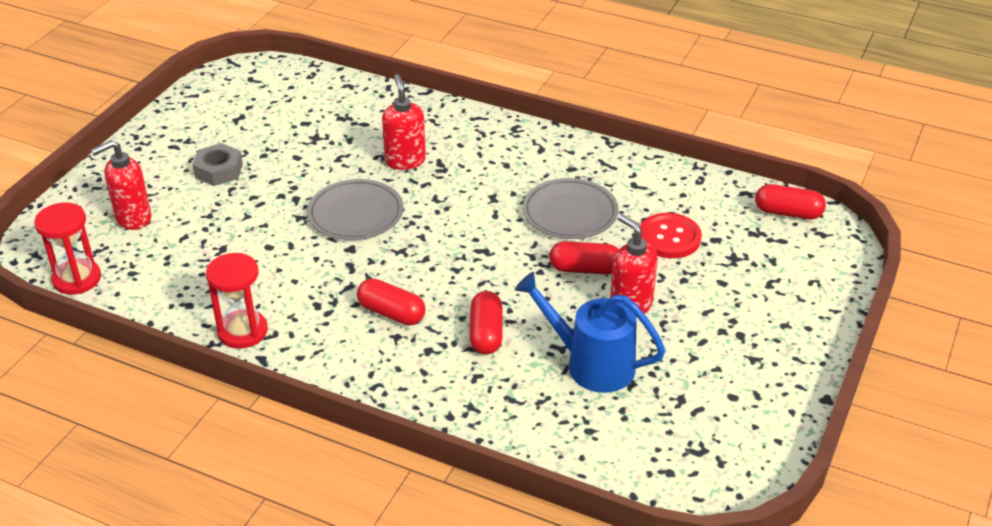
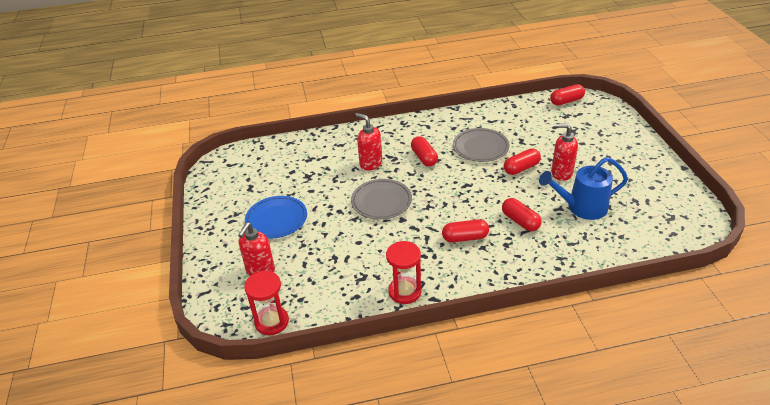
camera: 35 degrees left, 0 degrees up
grey nut [193,143,243,186] -> blue plate [245,196,307,239]
red button [640,213,702,258] -> none
none -> red capsule [411,136,438,167]

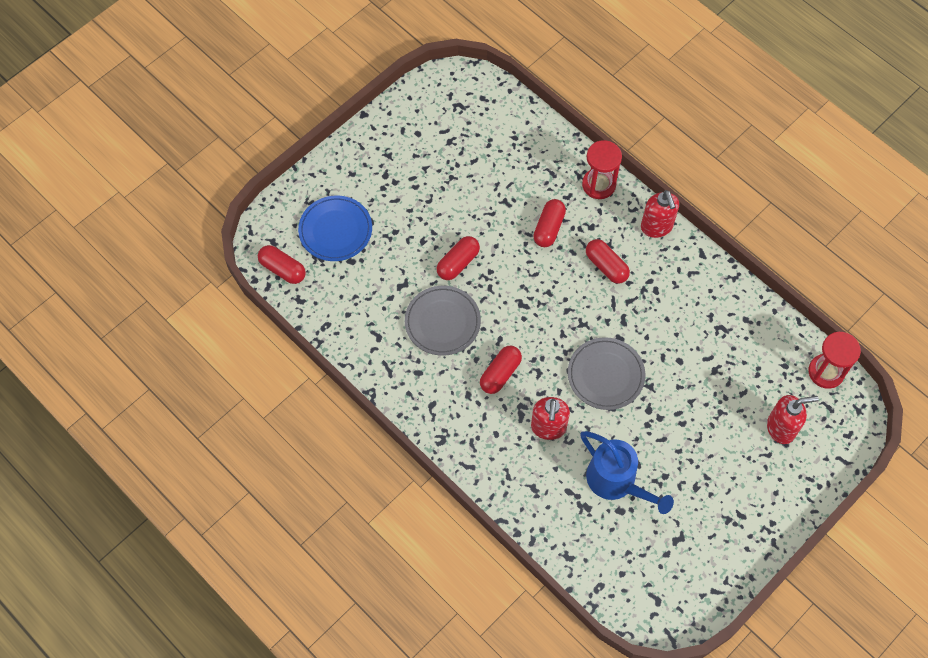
camera: 125 degrees left, 25 degrees up
blue plate [245,196,307,239] -> blue plate moved to [298,196,372,261]
red hourglass [386,241,421,304] -> red hourglass moved to [582,140,622,199]
red capsule [504,148,541,175] -> red capsule turned 75 degrees counterclockwise [437,236,480,280]
blue watering can [539,157,628,220] -> blue watering can moved to [580,431,674,514]
red soap dispenser [551,123,578,181] -> red soap dispenser moved to [641,190,679,238]

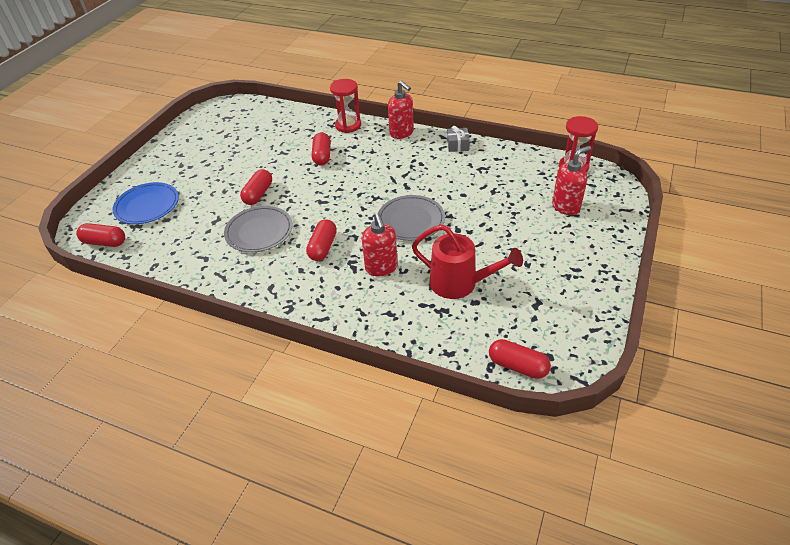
camera: 20 degrees left, 20 degrees down
blue watering can [580,431,674,514] -> red watering can [412,225,523,299]
red capsule [586,239,630,284] -> red capsule moved to [489,339,551,379]
none -> grey gift [447,126,470,152]

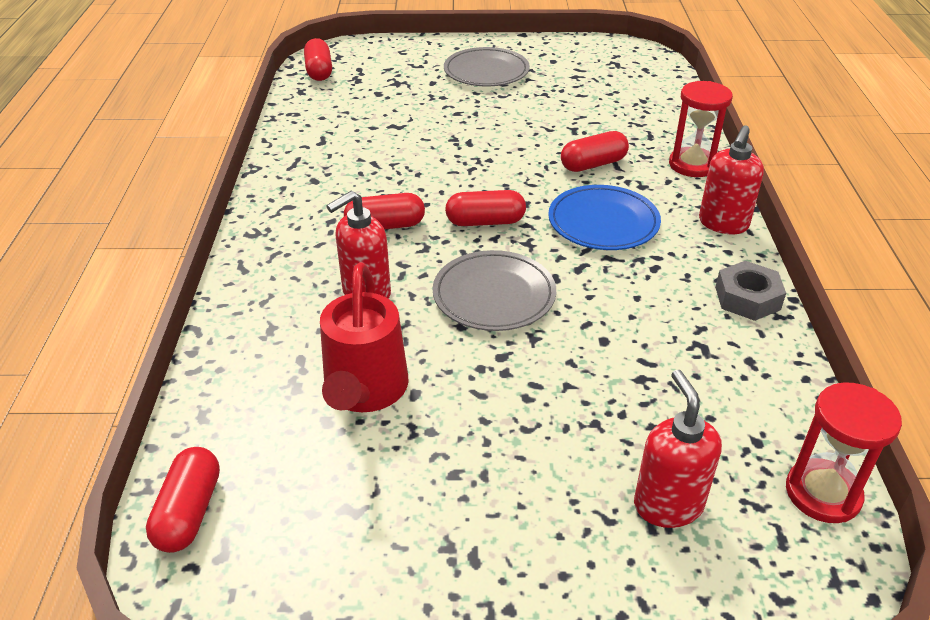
camera: 65 degrees right, 5 degrees down
blue plate [112,182,179,224] -> blue plate moved to [548,185,661,250]
grey plate [224,206,293,252] -> grey plate moved to [444,47,530,86]
red capsule [240,169,272,205] -> red capsule moved to [445,190,526,226]
grey gift [447,126,470,152] -> grey nut [715,261,786,321]
red soap dispenser [552,146,591,215] -> red soap dispenser turned 135 degrees counterclockwise [634,370,722,528]

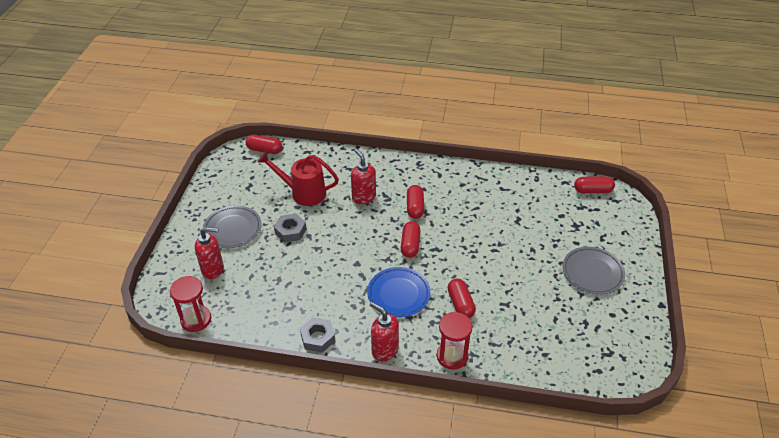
camera: 100 degrees right, 5 degrees up
grey plate [432,250,556,331] -> grey plate moved to [203,205,262,248]
none -> grey nut [274,214,306,242]

